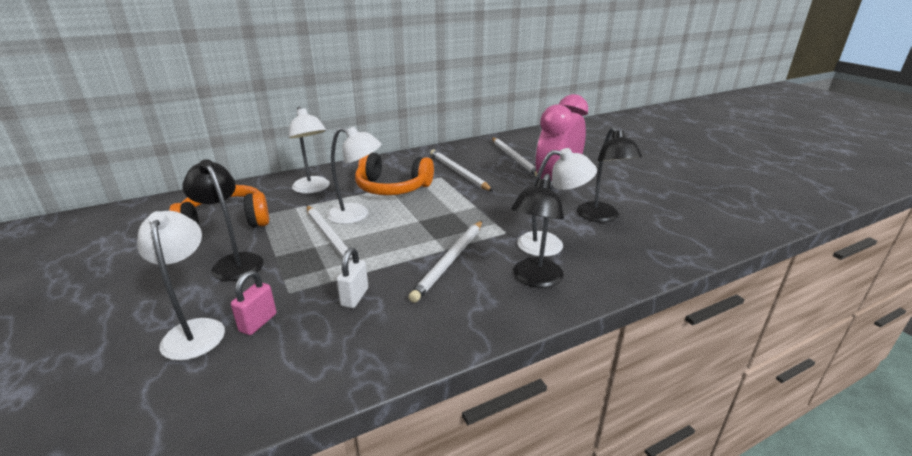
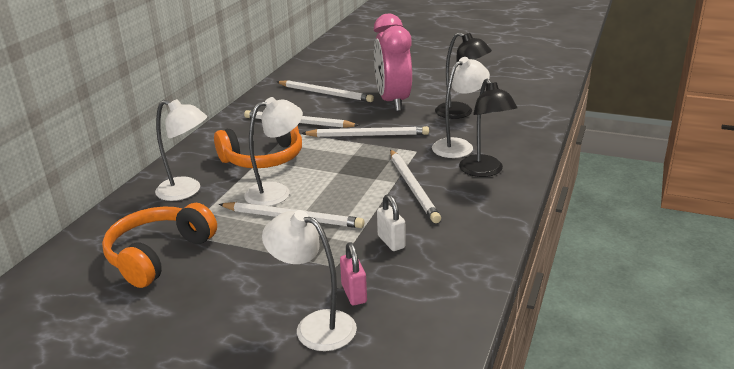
camera: 40 degrees left, 0 degrees up
black lamp [182,159,263,281] -> none
none -> white pencil [301,126,429,137]

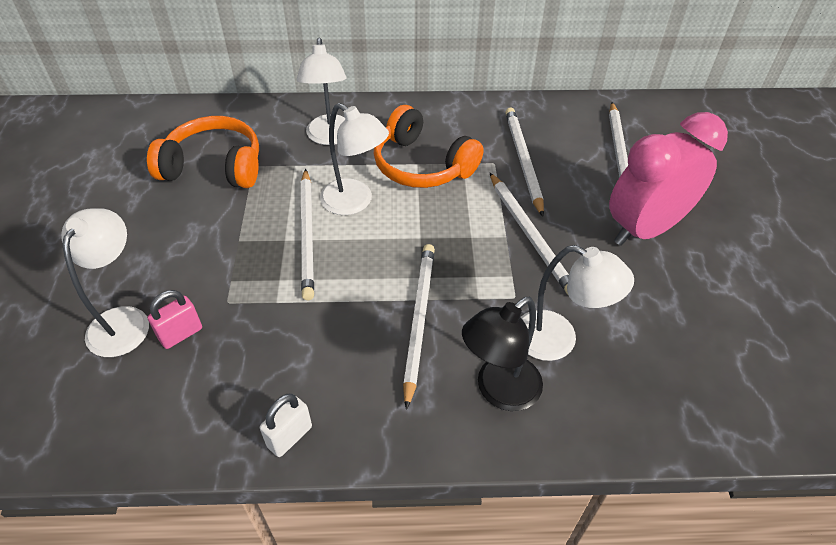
camera: 65 degrees right, 20 degrees up
white padlock [377,194,406,251] -> white padlock moved to [260,394,312,457]
white pencil [390,150,441,223] -> white pencil turned 135 degrees clockwise [403,244,435,410]
black lamp [435,32,492,119] -> none

